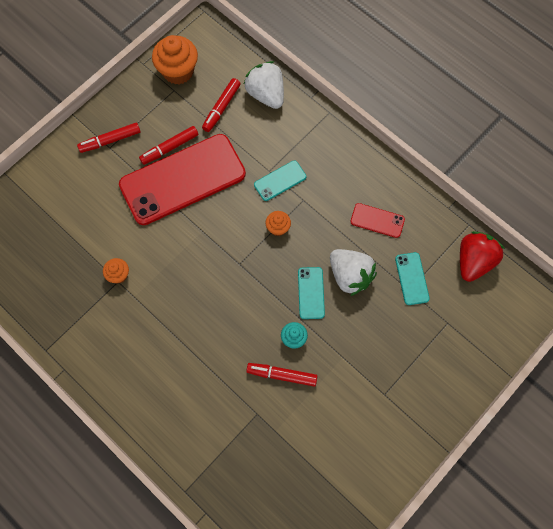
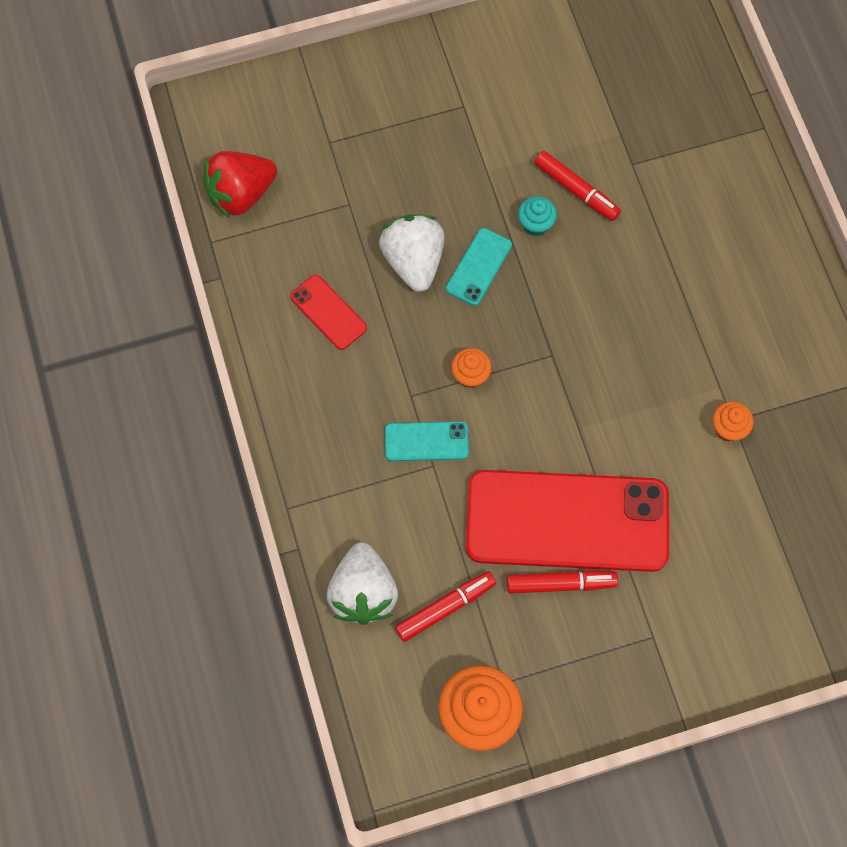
camera: 150 degrees left, 0 degrees up
red marker [77,122,141,153] -> none
turquoise phone [395,252,430,305] -> none

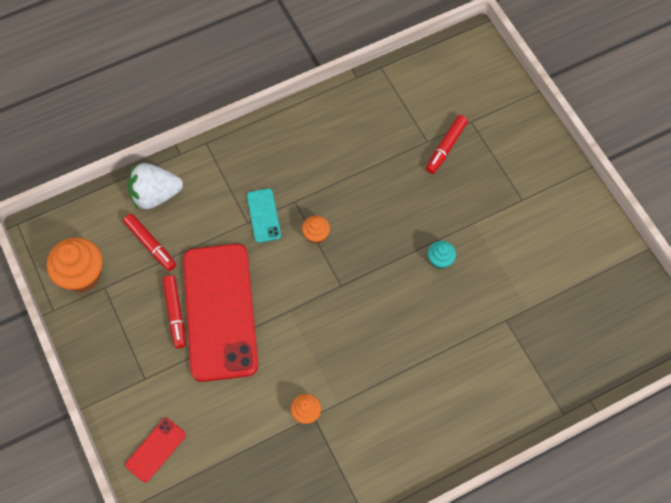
camera: 80 degrees right, 5 degrees down
red strawberry [202,151,277,218] -> none
red phone [290,275,367,350] -> red phone moved to [125,418,186,482]
white strawberry [379,215,445,292] -> none
turquoise phone [446,228,512,306] -> none
red marker [534,151,621,221] -> red marker moved to [426,115,468,174]

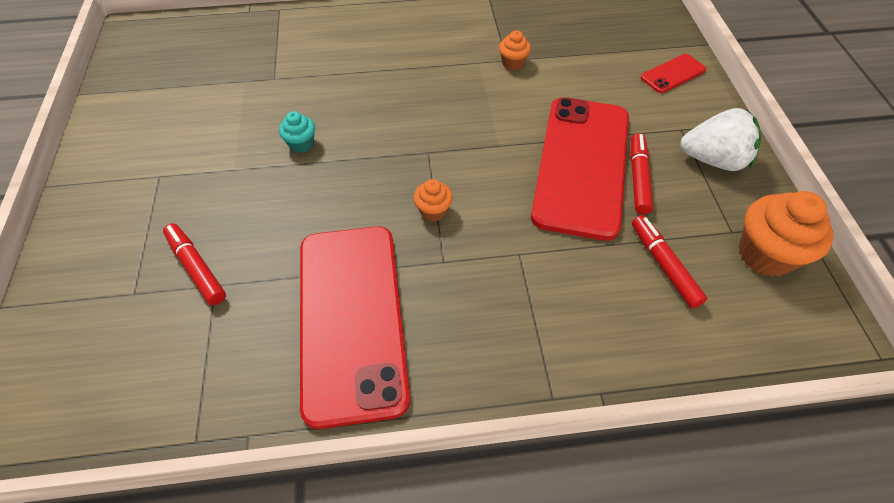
camera: 160 degrees left, 10 degrees down
white strawberry [128,163,183,209] -> white strawberry moved to [680,108,761,171]
turquoise phone [247,188,281,243] -> none
red marker [426,115,468,174] -> red marker turned 90 degrees counterclockwise [163,223,226,305]
none -> red phone [300,226,410,429]

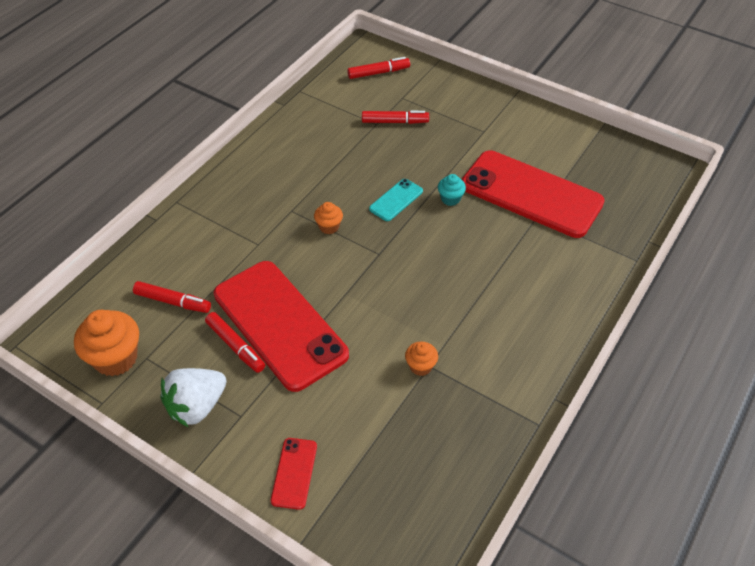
camera: 130 degrees right, 5 degrees down
red phone [300,226,410,429] -> red phone moved to [462,150,605,238]
none -> red marker [347,57,410,79]
none -> turquoise phone [369,179,423,221]

